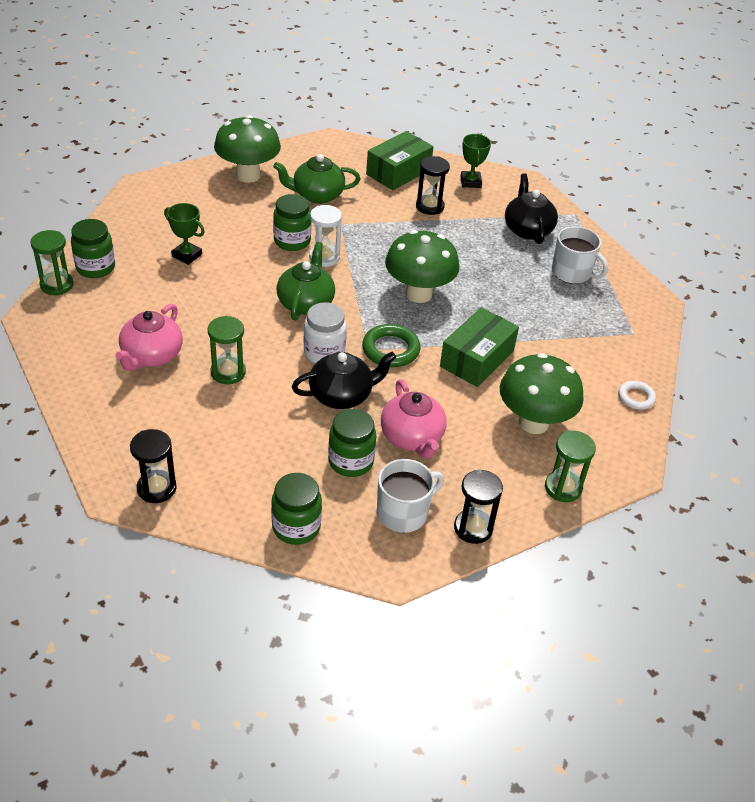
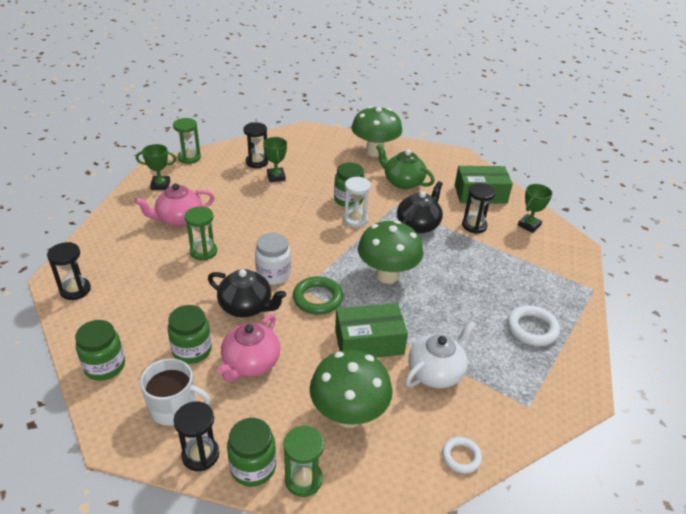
camera: 45 degrees right, 5 degrees down
green jar [71,219,115,278] -> green jar moved to [227,418,276,487]
green teapot [277,242,335,320] -> none
black teapot [505,173,558,244] -> black teapot moved to [397,181,443,234]
white mug [552,226,608,284] -> white ring [507,305,560,346]
none -> green trophy [136,144,176,190]
none -> black hourglass [243,122,268,168]
none -> white teapot [405,320,476,388]

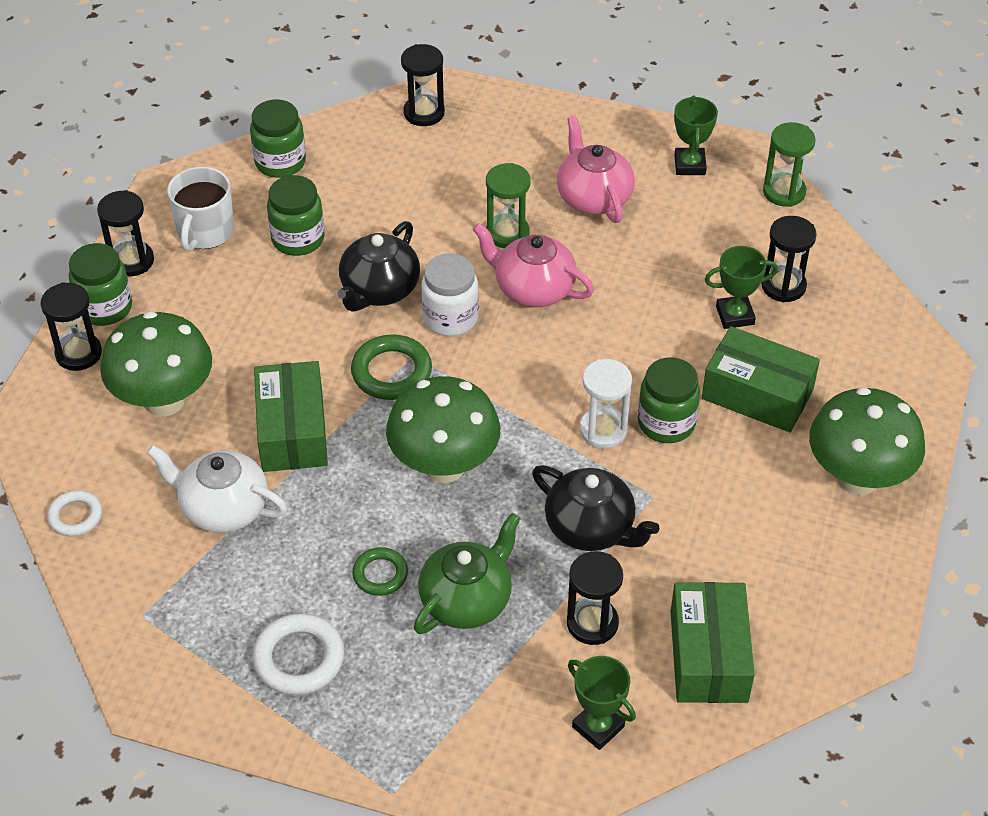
camera: 95 degrees right, 10 degrees up
pink teapot [217,314,280,382] -> pink teapot moved to [473,223,594,307]
green hourglass [283,426,324,497] -> black hourglass [40,282,102,371]
green teapot [376,144,435,189] -> green teapot moved to [414,513,521,634]
white teapot [405,320,476,388] -> white teapot turned 150 degrees clockwise [147,445,287,533]
none -> green ring [352,547,408,596]
none -> green box [702,326,820,433]

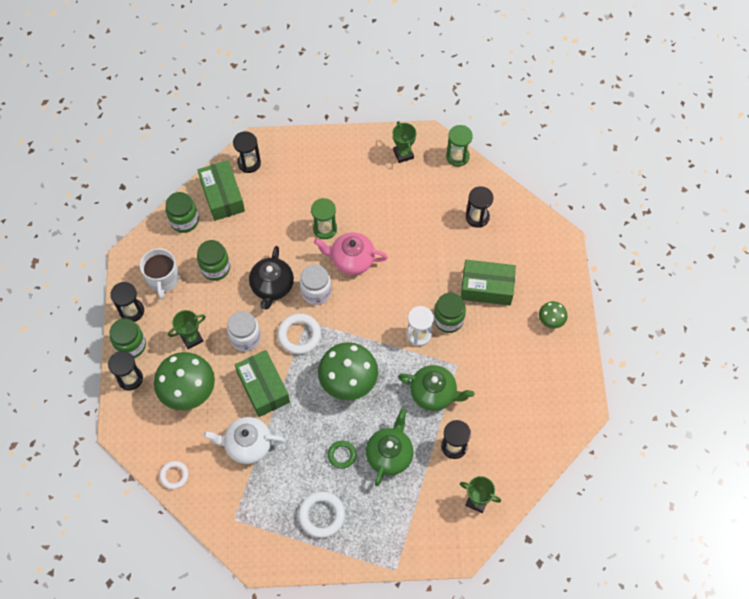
camera: 20 degrees left, 15 degrees up
green ring [351,334,432,400] -> white ring [277,313,321,354]
black teapot [532,465,659,551] -> green teapot [398,365,475,411]
pink teapot [557,116,635,223] -> none
green box [671,582,755,703] -> green box moved to [198,160,245,221]
green trophy [705,246,778,329] -> green trophy moved to [168,310,206,349]
green mushroom [809,387,925,495] -> green mushroom [539,301,567,328], size x0.49
none -> white jar [227,311,261,351]

